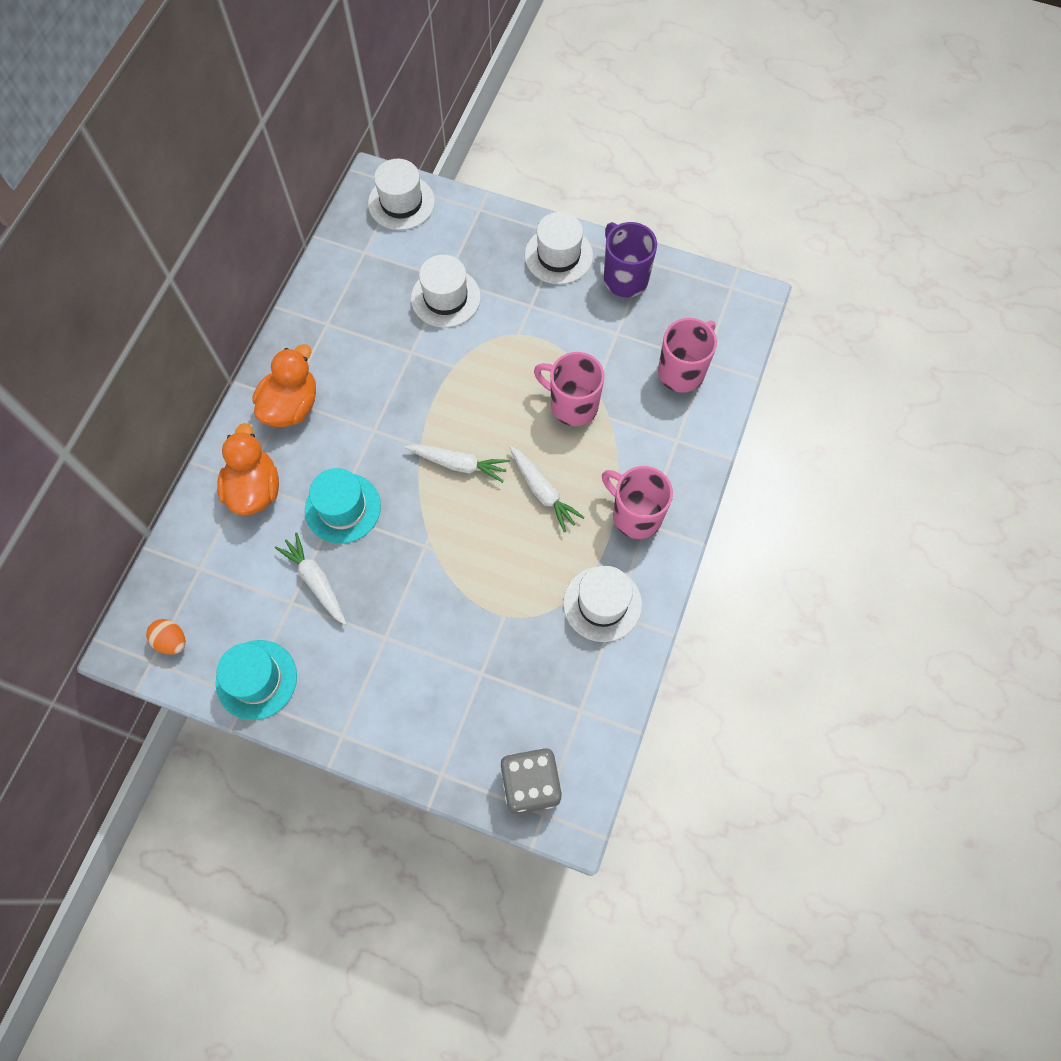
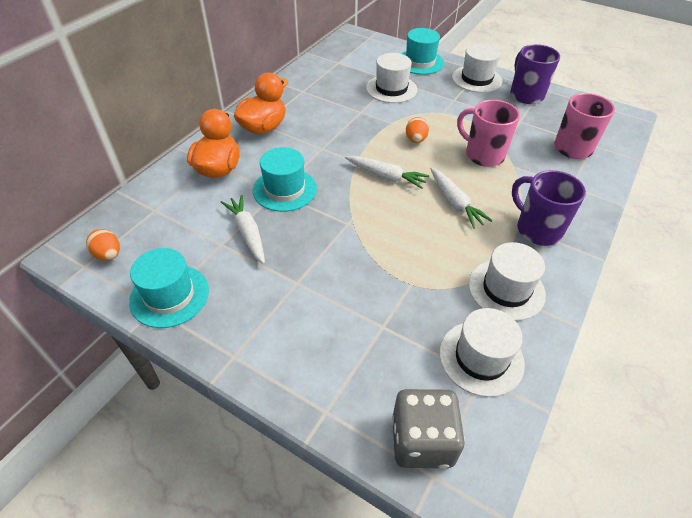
camera: 10 degrees right, 20 degrees down
white hat [368,159,435,230] -> white hat moved to [439,308,525,397]
pink mug [602,466,673,539] -> purple mug [512,170,586,246]
none -> turquoise hat [401,28,444,75]
none -> orange egg [406,117,429,143]

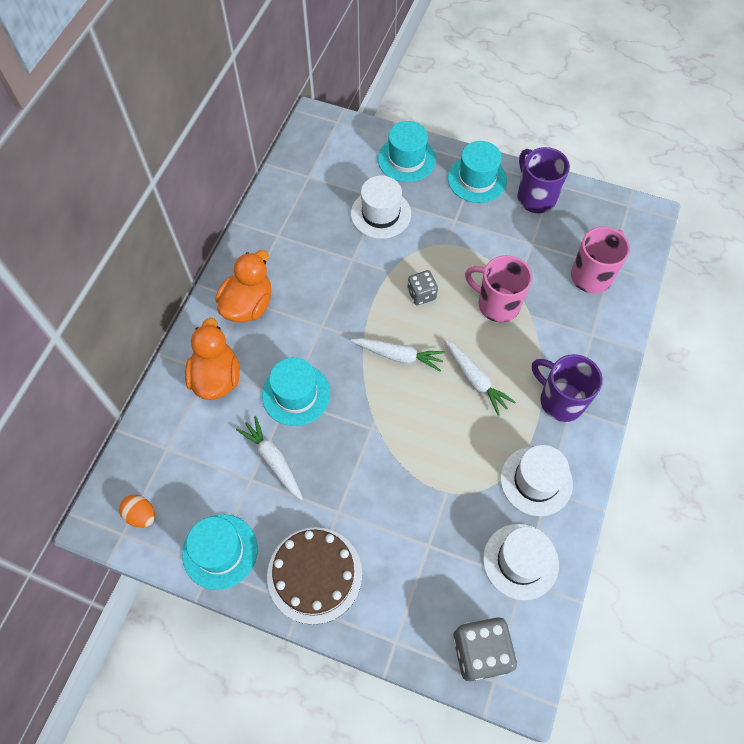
camera: 10 degrees left, 15 degrees up
orange egg [406,117,429,143] -> grey dice [407,270,438,305]
white hat [452,44,502,93] -> turquoise hat [448,141,507,203]
none -> brown cake [267,527,362,625]

